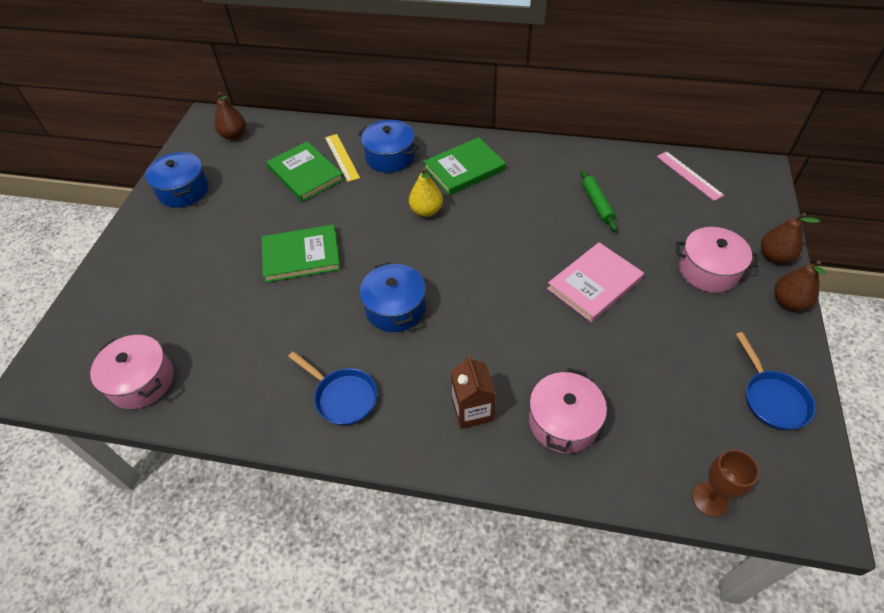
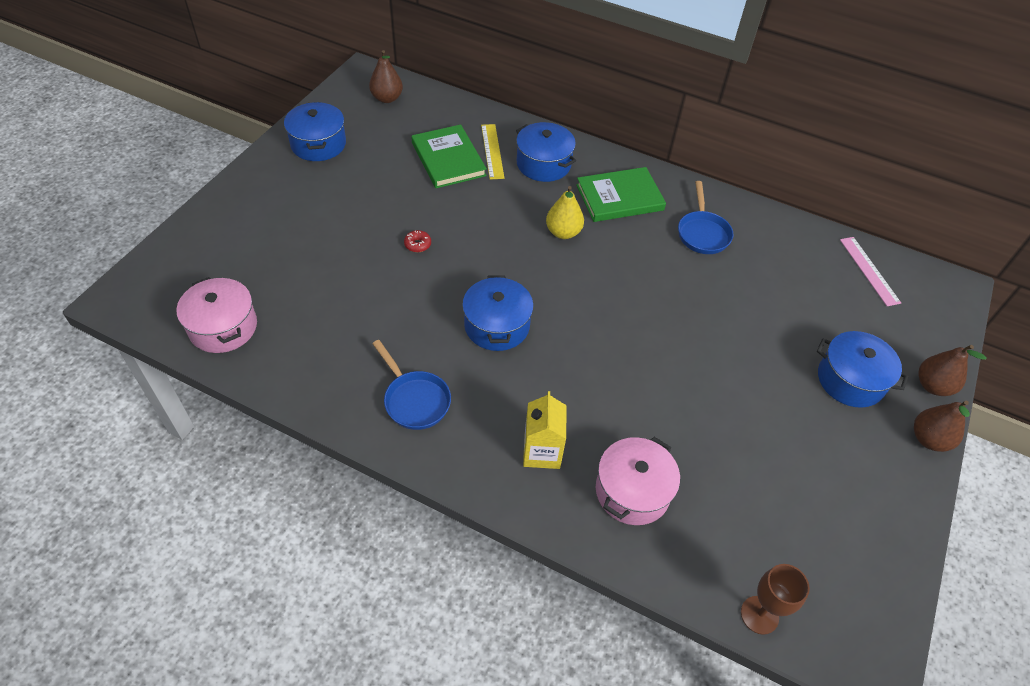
camera: 10 degrees right, 0 degrees up
green book [262,225,341,283] -> red donut [404,230,431,252]
brown carton [451,355,496,429] -> yellow carton [523,391,566,469]
pink book [547,242,644,323] -> none
green rolling pin [581,170,618,231] -> none
pink pot [676,227,758,293] -> blue pot [817,331,908,408]
blue pan [736,332,816,430] -> blue pan moved to [678,181,734,254]

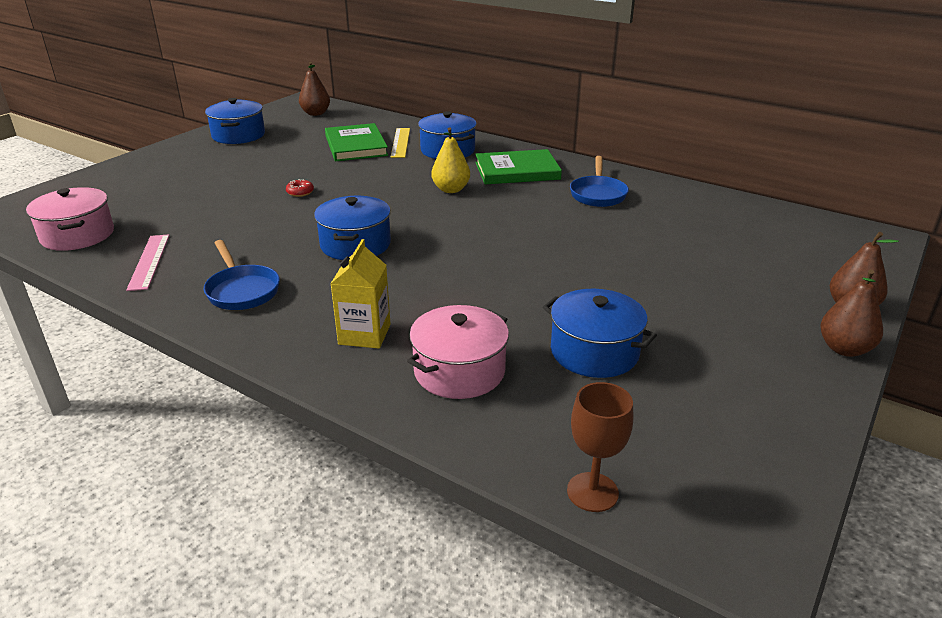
camera: 10 degrees right, 20 degrees down
blue pot [817,331,908,408] -> blue pot moved to [543,289,657,378]
pink ruler [840,237,901,306] -> pink ruler moved to [126,235,170,291]

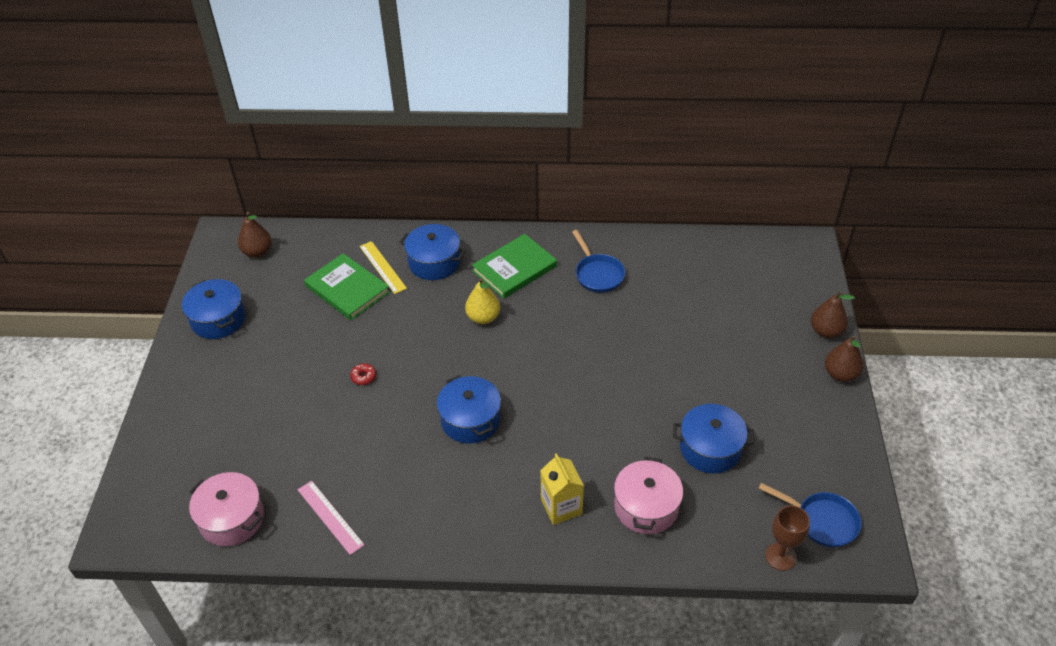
camera: 30 degrees left, 15 degrees up
blue pan [204,240,280,310] -> blue pan moved to [758,483,862,548]

